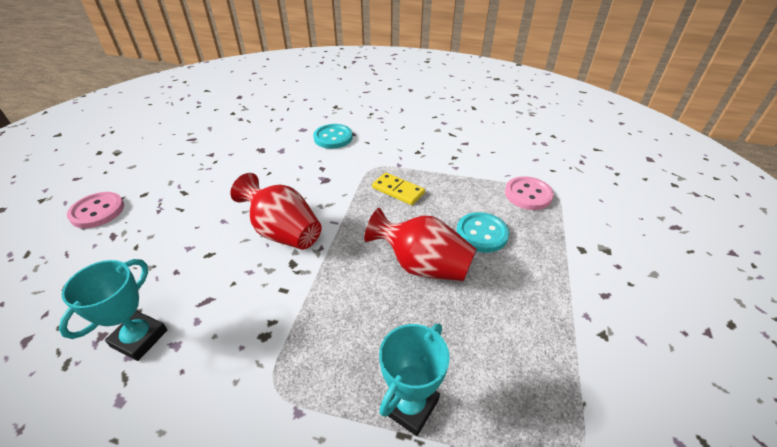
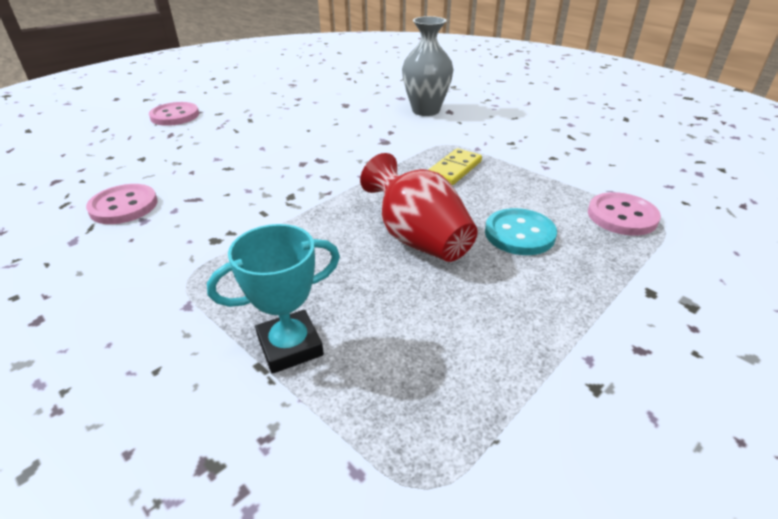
camera: 30 degrees right, 5 degrees down
turquoise trophy [59,259,167,361] -> pink button [86,184,158,224]
red vase [230,173,322,250] -> none
turquoise button [313,124,353,149] -> grey vase [402,16,454,116]
yellow domino [372,172,425,205] -> yellow domino turned 60 degrees clockwise [429,148,482,185]

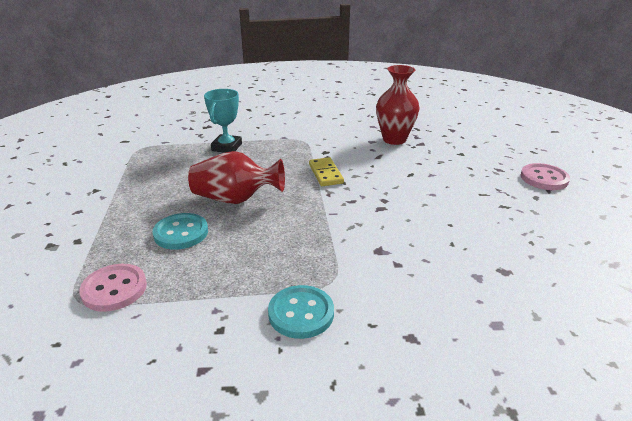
camera: 130 degrees right, 5 degrees down
pink button [86,184,158,224] -> red vase [376,65,420,145]
grey vase [402,16,454,116] -> none
yellow domino [429,148,482,185] -> yellow domino moved to [309,157,344,186]
none -> turquoise button [268,285,334,339]

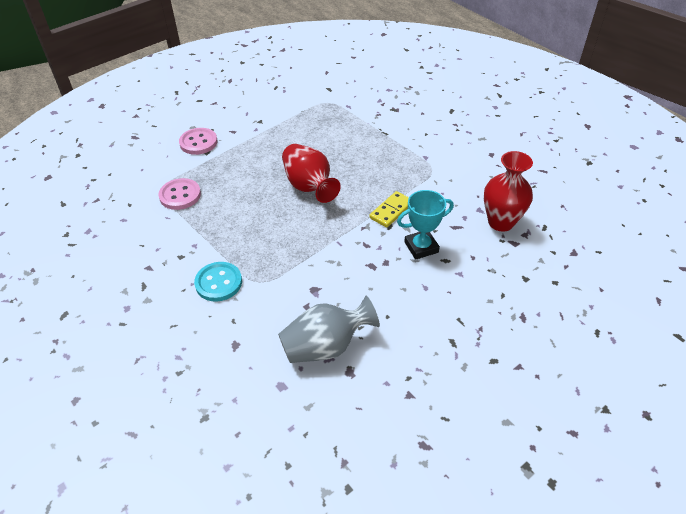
camera: 55 degrees right, 15 degrees up
turquoise button [152,213,208,250] -> none
turquoise trophy [204,89,242,153] -> turquoise trophy moved to [397,190,454,260]
pink button [521,163,570,190] -> pink button moved to [179,128,217,155]
none -> grey vase [278,296,380,363]

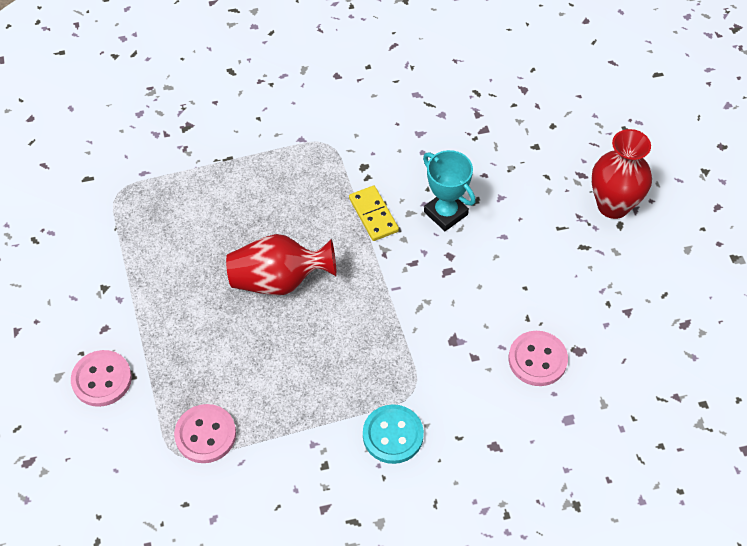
camera: 65 degrees left, 10 degrees up
grey vase [278,296,380,363] -> pink button [509,331,568,386]
turquoise trophy [397,190,454,260] -> turquoise trophy turned 45 degrees counterclockwise [423,150,476,231]
red vase [484,151,533,232] -> red vase moved to [591,129,652,219]

